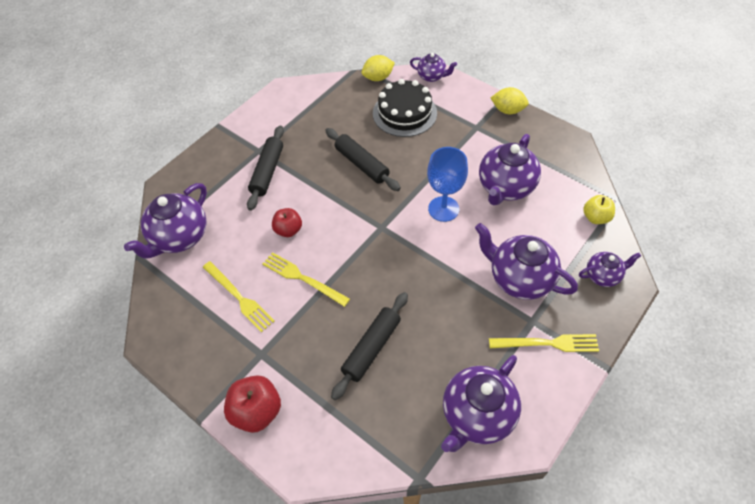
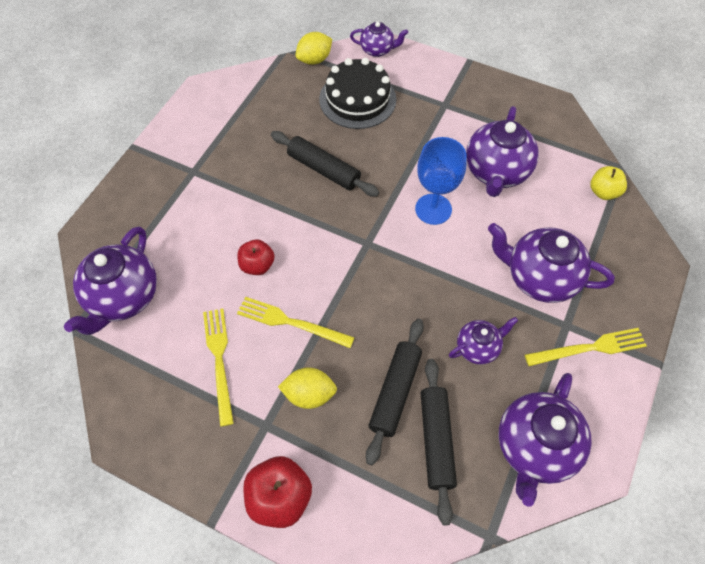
camera: 15 degrees left, 5 degrees up
yellow fork [203,261,275,332] -> yellow fork turned 135 degrees counterclockwise [203,308,234,427]
black rolling pin [247,126,284,211] -> black rolling pin moved to [421,359,457,526]
yellow lemon [491,87,529,114] -> yellow lemon moved to [278,367,337,409]
purple teapot [579,252,641,287] -> purple teapot moved to [449,317,518,365]

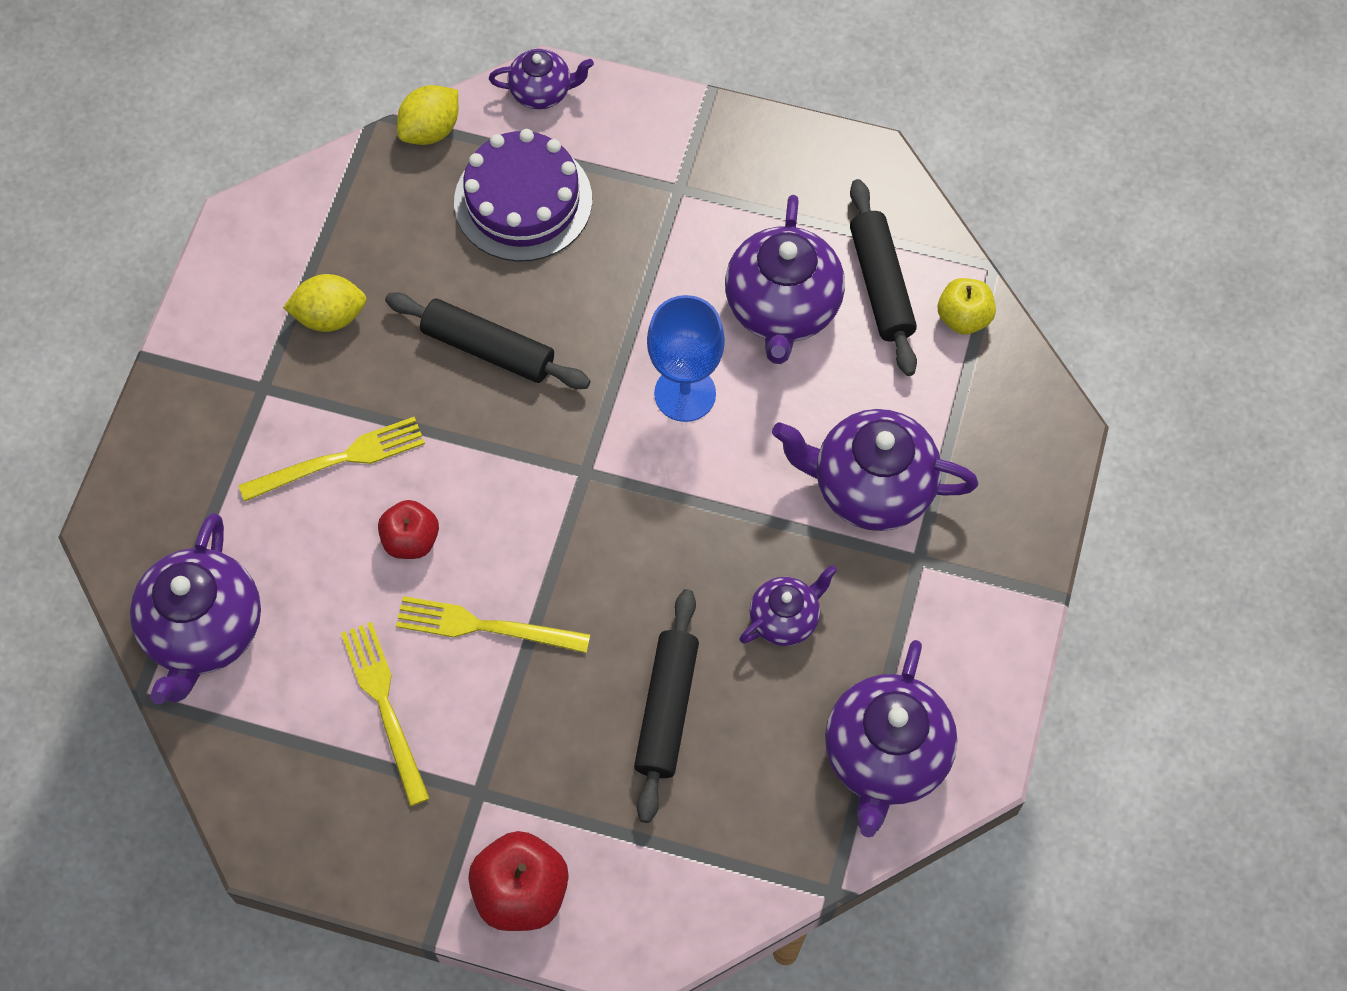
camera: 10 degrees left, 5 degrees up
yellow lemon [278,367,337,409] -> yellow lemon moved to [283,274,367,332]
black cake [319,58,396,129] -> purple cake [454,129,592,262]
black rolling pin [421,359,457,526] -> black rolling pin moved to [850,179,917,376]
yellow fork [525,328,647,366] -> yellow fork moved to [239,417,425,502]

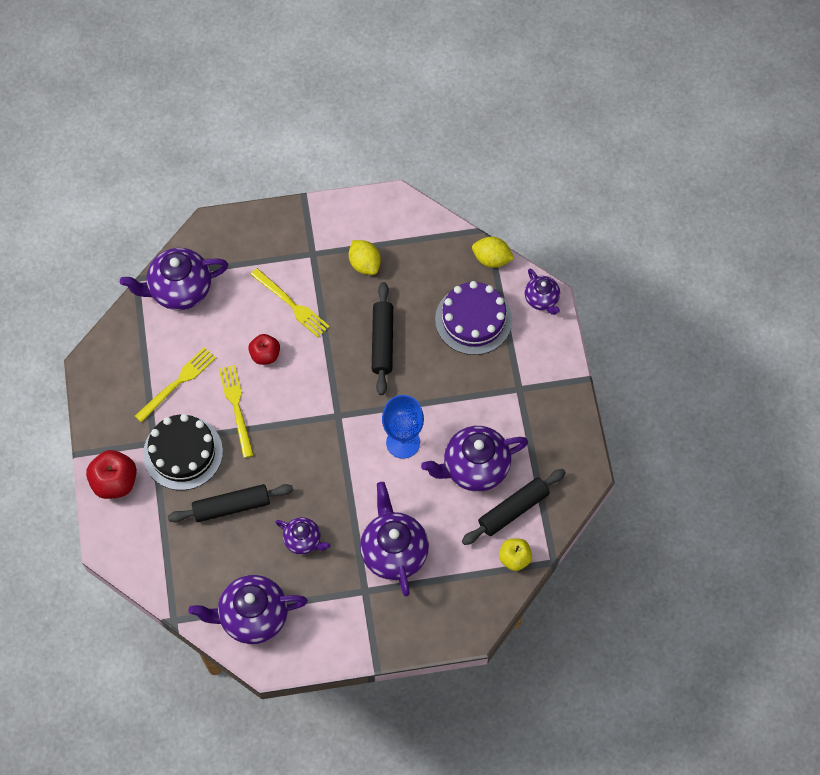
camera: 65 degrees right, 0 degrees up
none -> black cake [143,414,223,490]

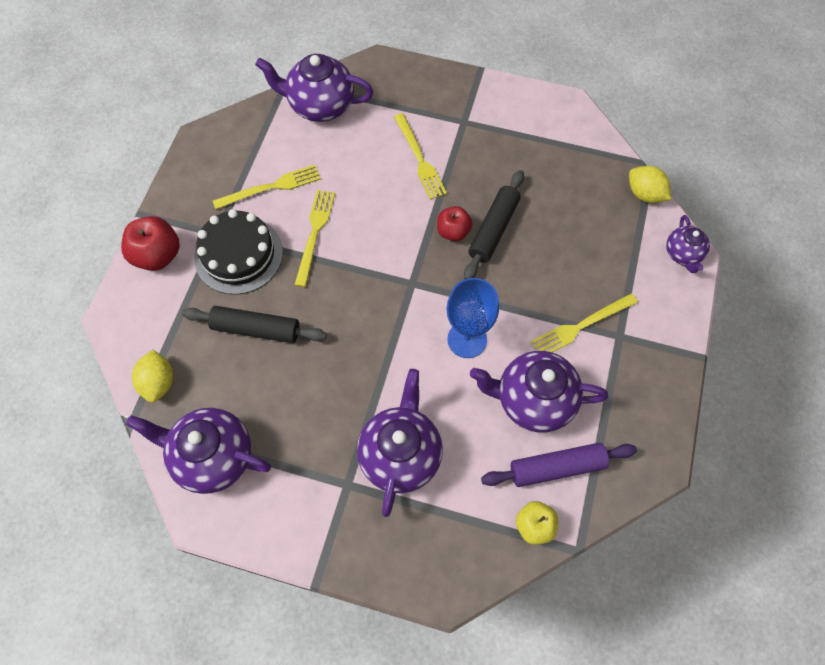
camera: 25 degrees right, 0 degrees up
red apple [248,334,280,365] -> red apple moved to [437,206,473,241]
purple teapot [276,517,330,555] -> none
yellow lemon [349,240,381,275] -> yellow lemon moved to [132,350,173,403]
purple cake [435,281,512,355] -> none
black rolling pin [462,469,566,545] -> purple rolling pin [481,443,637,487]
none -> yellow fork [531,293,638,352]

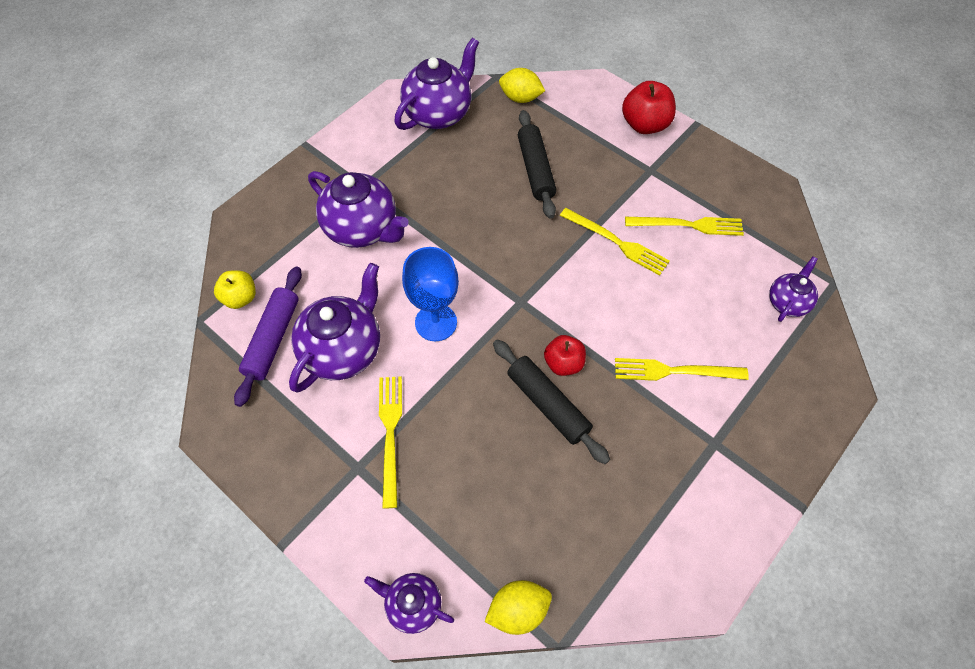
camera: 115 degrees right, 5 degrees down
black rolling pin [182,306,327,343] -> black rolling pin turned 45 degrees counterclockwise [518,110,556,219]
black cake [194,209,283,295] -> none
yellow fork [213,165,321,209] -> yellow fork turned 90 degrees counterclockwise [625,217,744,236]
purple teapot [255,54,373,122] -> purple teapot [769,256,818,322], size x0.55

